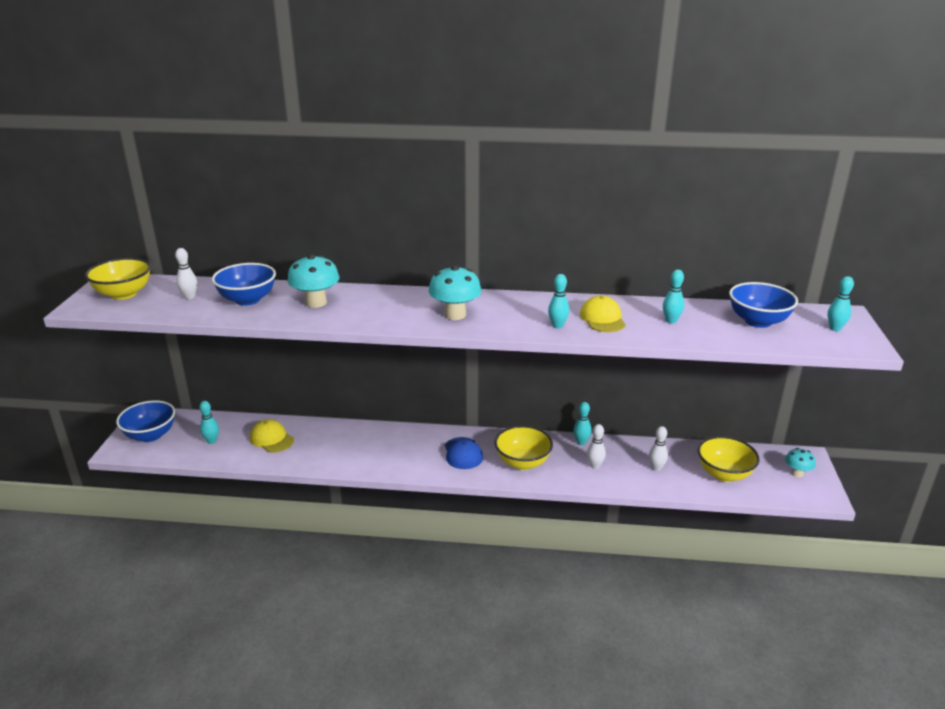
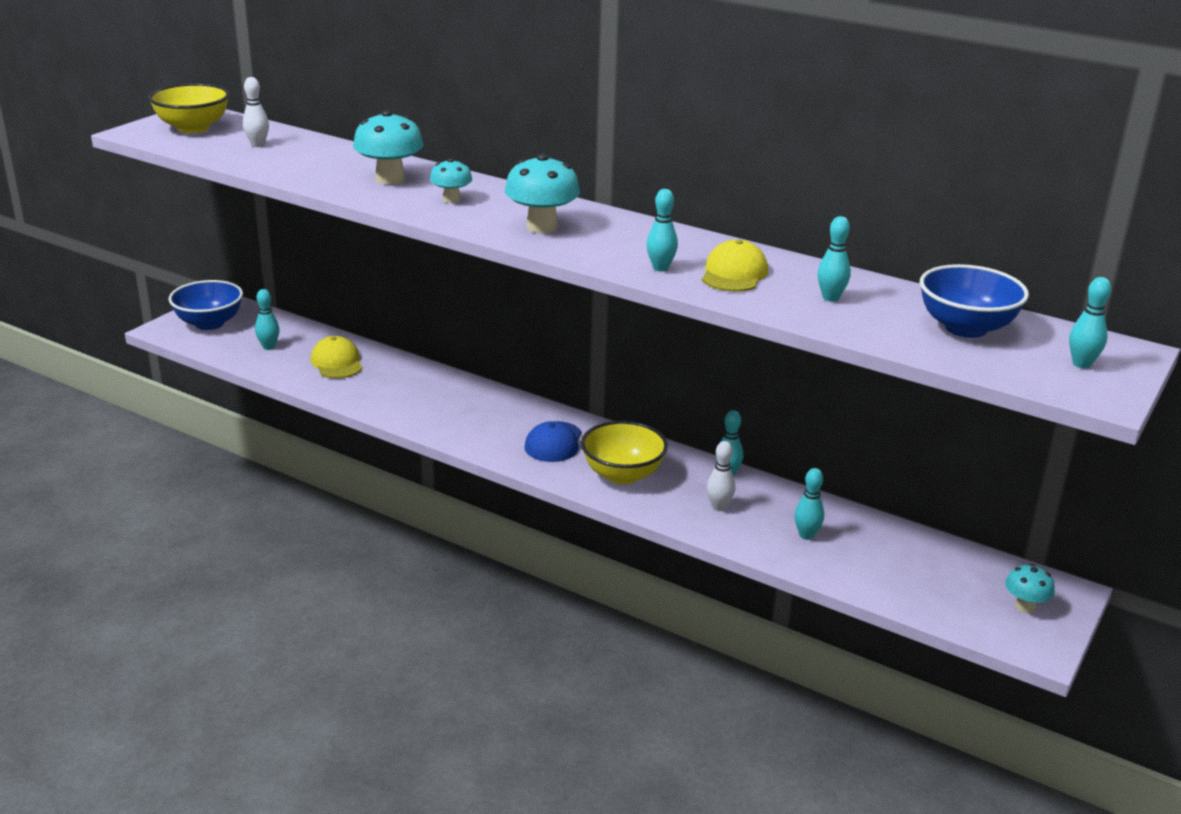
camera: 25 degrees right, 0 degrees up
blue bowl [212,263,276,306] -> none
white bowling pin [649,426,668,471] -> turquoise bowling pin [794,468,824,540]
yellow bowl [698,436,760,482] -> none
none -> turquoise mushroom [430,158,472,203]

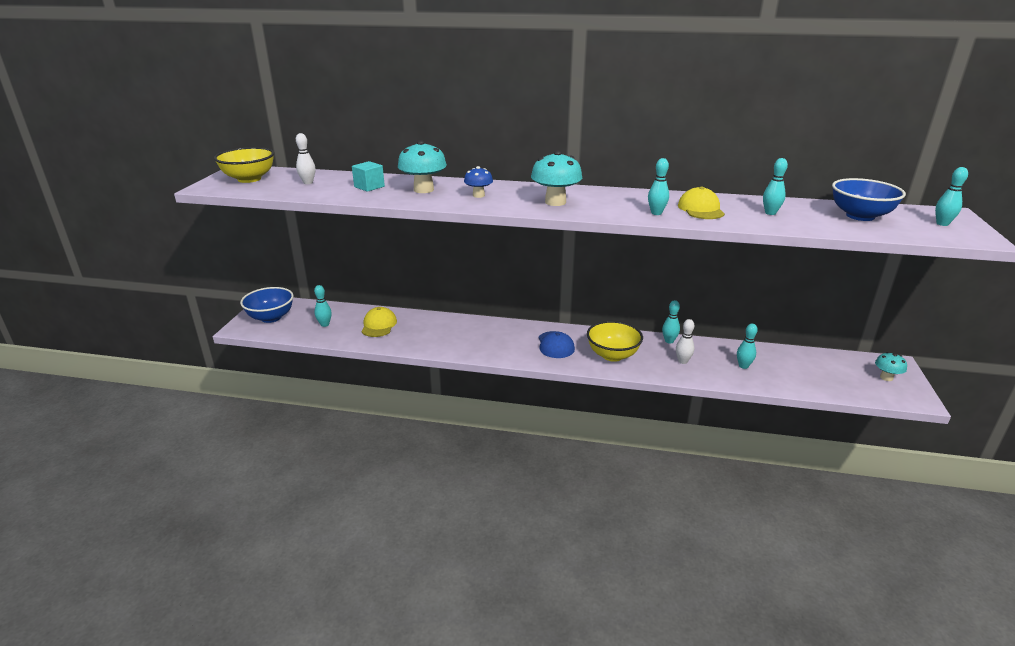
camera: 20 degrees left, 0 degrees up
yellow cap [311,336,362,378] -> yellow cap turned 45 degrees clockwise [361,307,397,337]
turquoise mushroom [430,158,472,203] -> blue mushroom [464,166,493,198]
none -> turquoise cube [352,161,385,192]

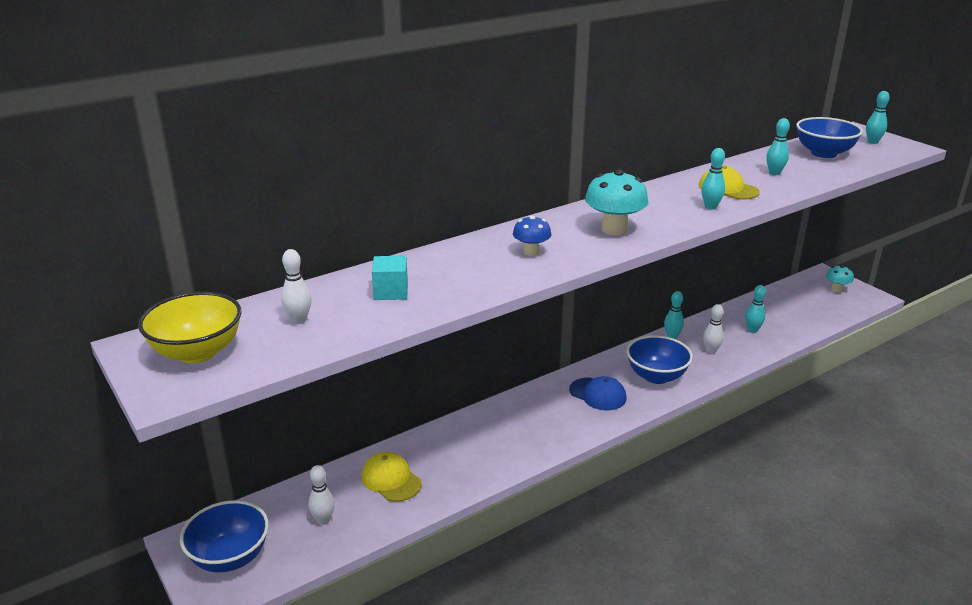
camera: 45 degrees left, 0 degrees up
turquoise bowling pin [314,285,332,327] -> white bowling pin [308,465,335,525]
turquoise mushroom [398,140,447,193] -> none
yellow bowl [587,321,643,362] -> blue bowl [626,335,693,384]

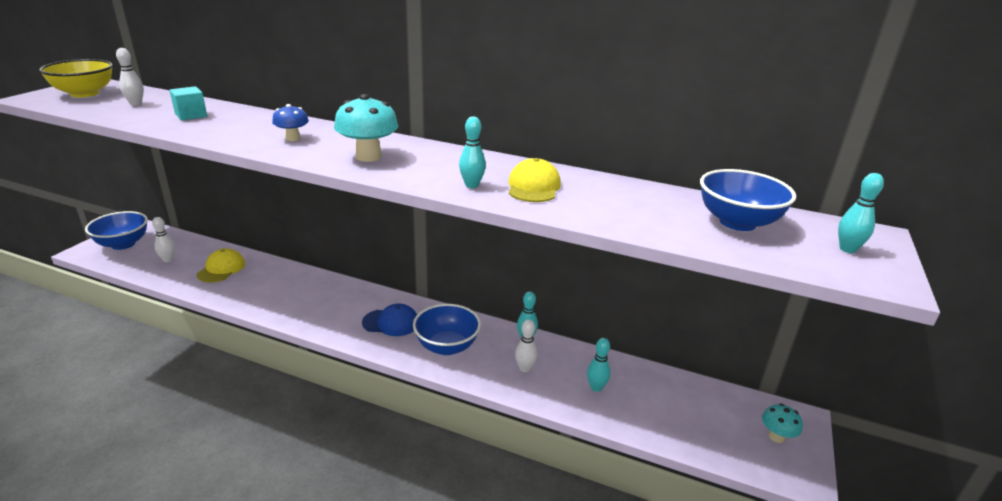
camera: 55 degrees right, 0 degrees up
blue cap [569,376,627,410] -> blue cap turned 90 degrees counterclockwise [362,304,417,336]
turquoise bowling pin [766,118,790,175] -> none

